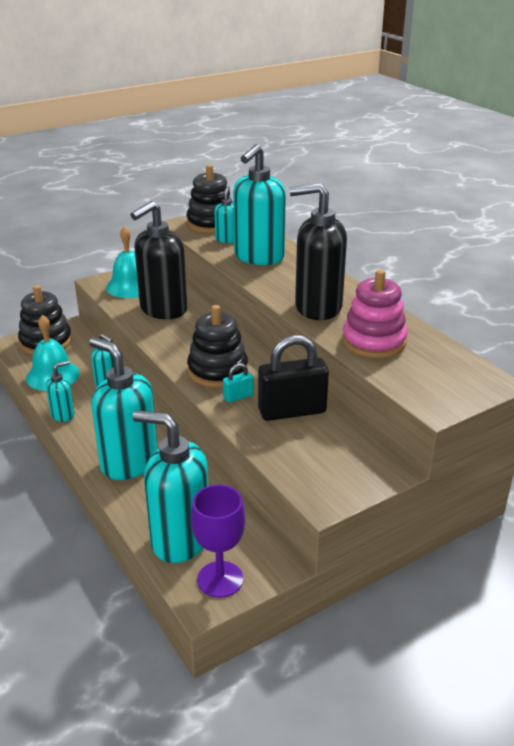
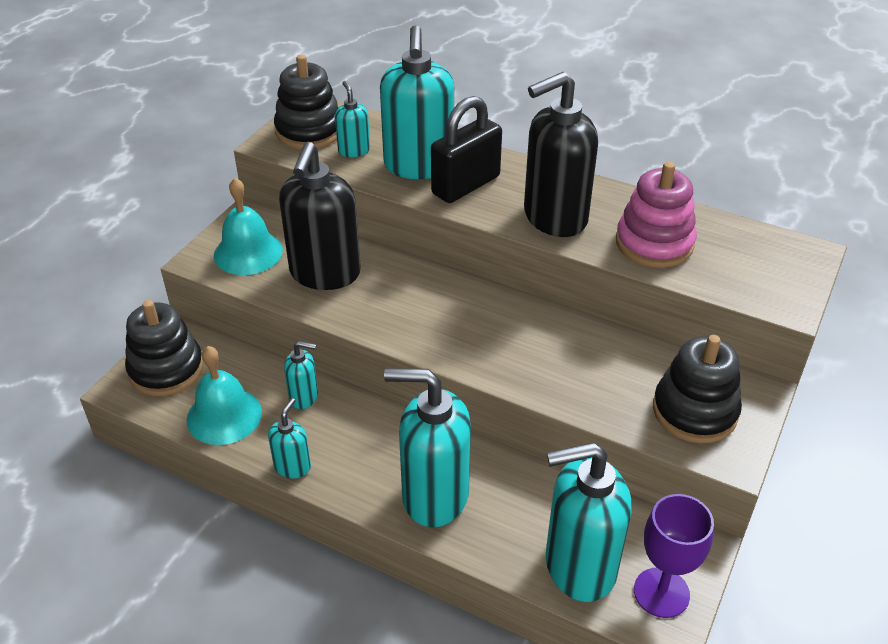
camera: 30 degrees left, 10 degrees up
black stacking toy [187,305,248,388] -> black stacking toy moved to [653,335,742,443]
turquoise padlock [223,363,254,402] -> none
black padlock [258,335,329,421] -> black padlock moved to [431,96,502,203]

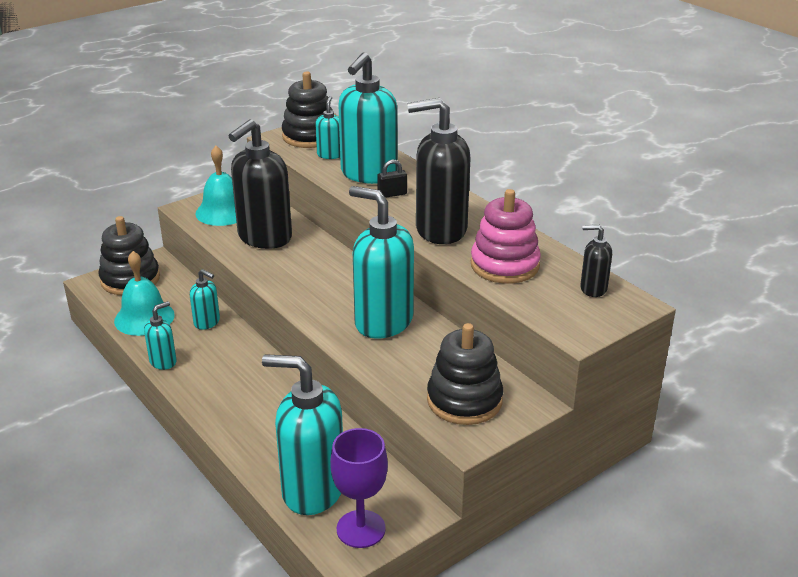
camera: 25 degrees right, 10 degrees down
turquoise soap dispenser [384,368,471,527] -> turquoise soap dispenser moved to [349,186,414,339]
black padlock [431,96,502,203] -> black padlock [377,160,407,198], size x0.46
none -> black soap dispenser [580,225,612,297]

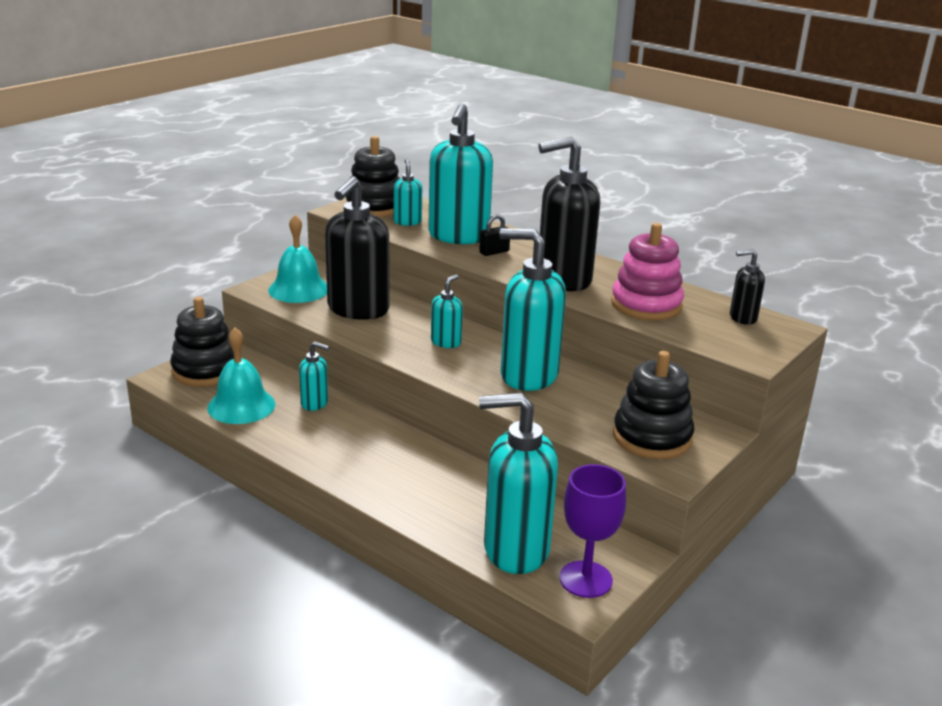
camera: 15 degrees left, 5 degrees down
turquoise soap dispenser [144,301,177,370] -> turquoise soap dispenser moved to [431,274,463,348]

